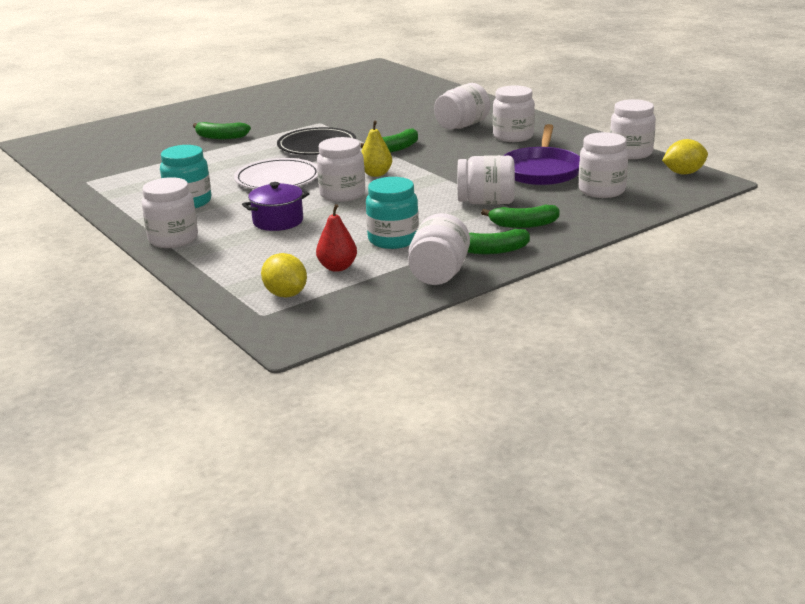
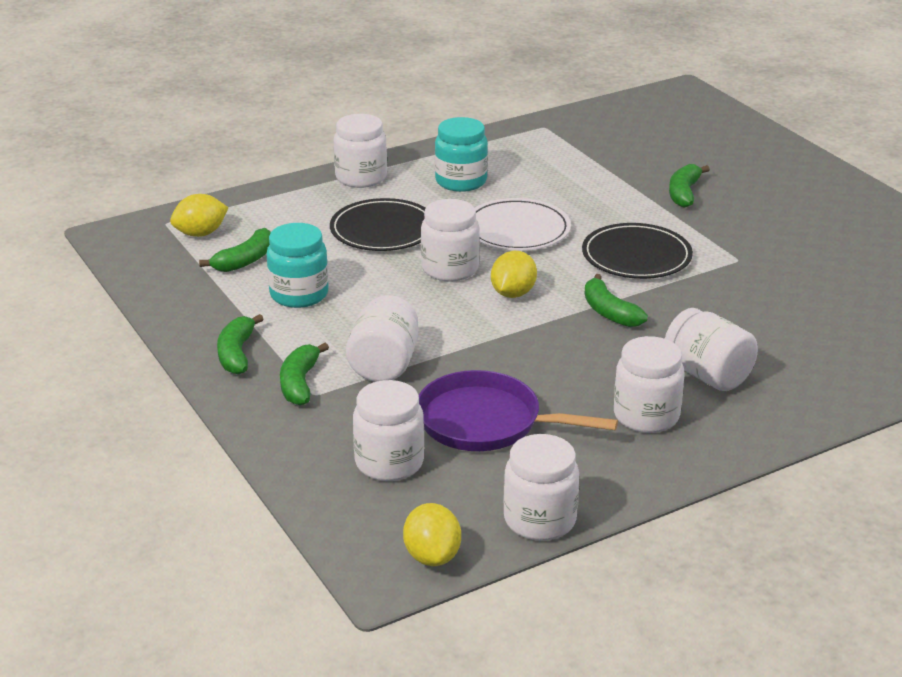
camera: 95 degrees right, 5 degrees up
purple pot [242,182,310,231] -> black plate [330,198,425,251]
red pear [316,204,357,272] -> green banana [199,228,271,272]
yellow pear [361,121,392,177] -> yellow lemon [491,251,537,298]
white jar [408,213,470,285] -> none

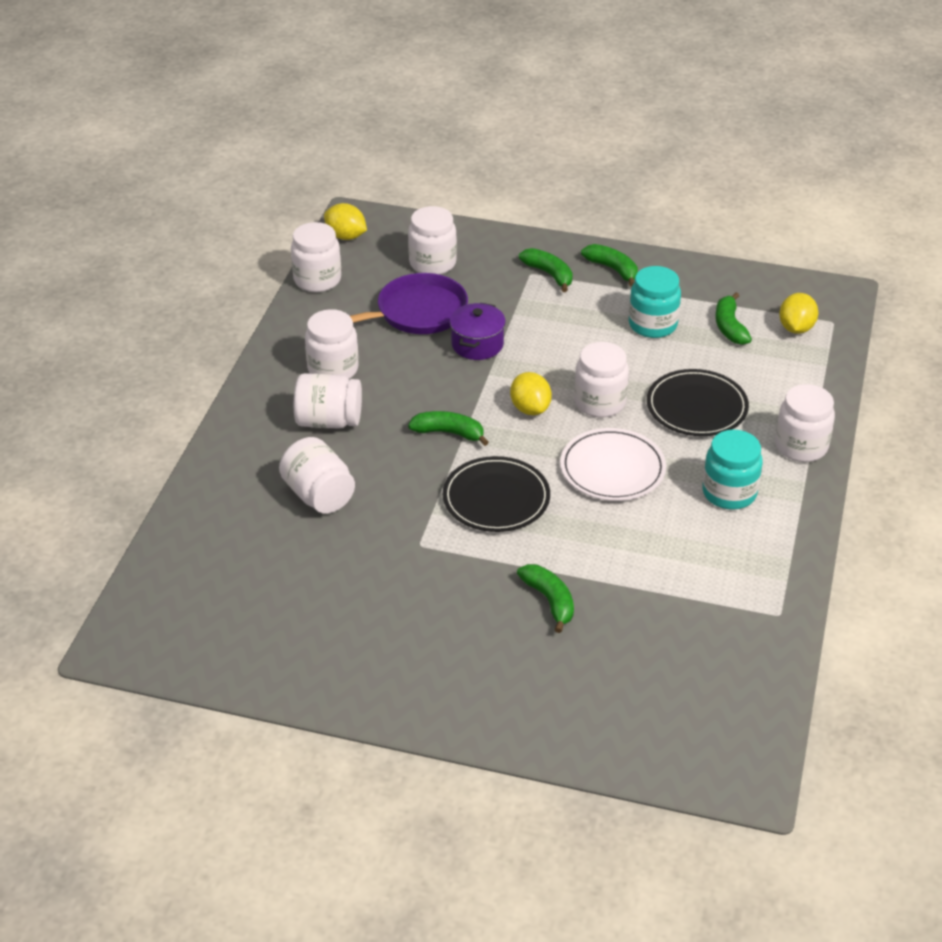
camera: 135 degrees right, 10 degrees up
white jar [346,295,418,382] -> white jar moved to [279,437,355,514]
none -> purple pot [450,303,506,360]

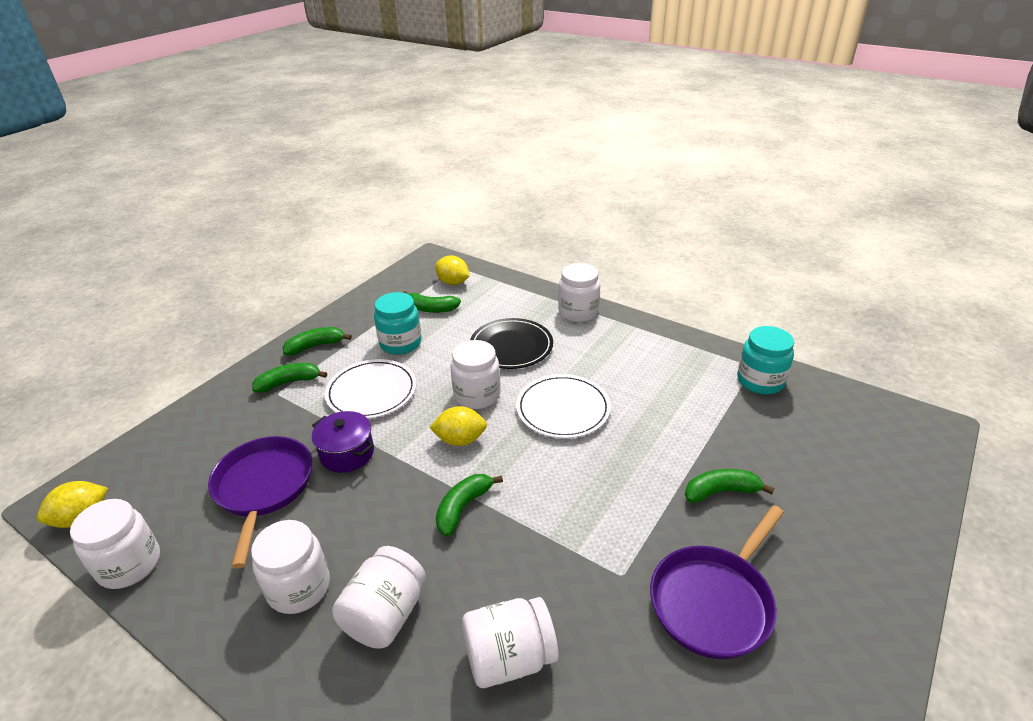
camera: 70 degrees left, 5 degrees down
white jar [408,206,457,275] -> none
black plate [443,456,550,532] -> none
turquoise jar [702,430,763,510] -> turquoise jar moved to [737,326,794,395]
none -> white plate [325,359,417,419]
none -> purple pan [650,505,784,659]

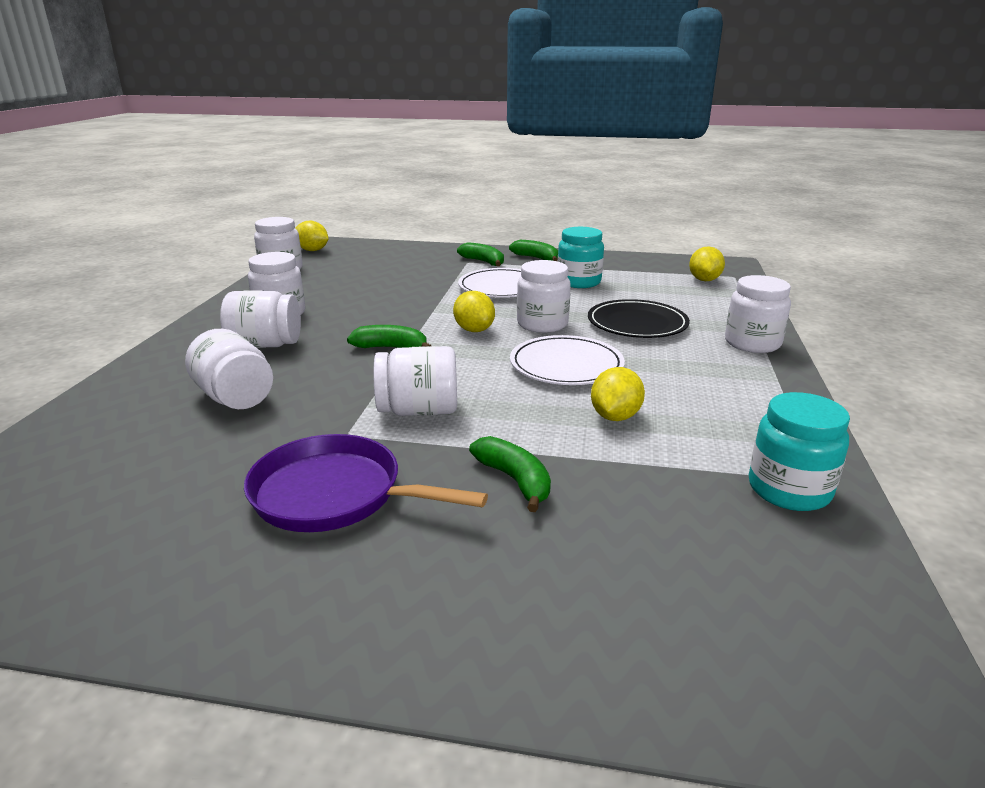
camera: 65 degrees right, 10 degrees down
purple pan [208,436,312,569] -> none
purple pot [312,411,374,473] -> none
green banana [403,291,461,313] -> none
none -> white jar [374,346,457,416]
none -> yellow lemon [591,367,645,421]

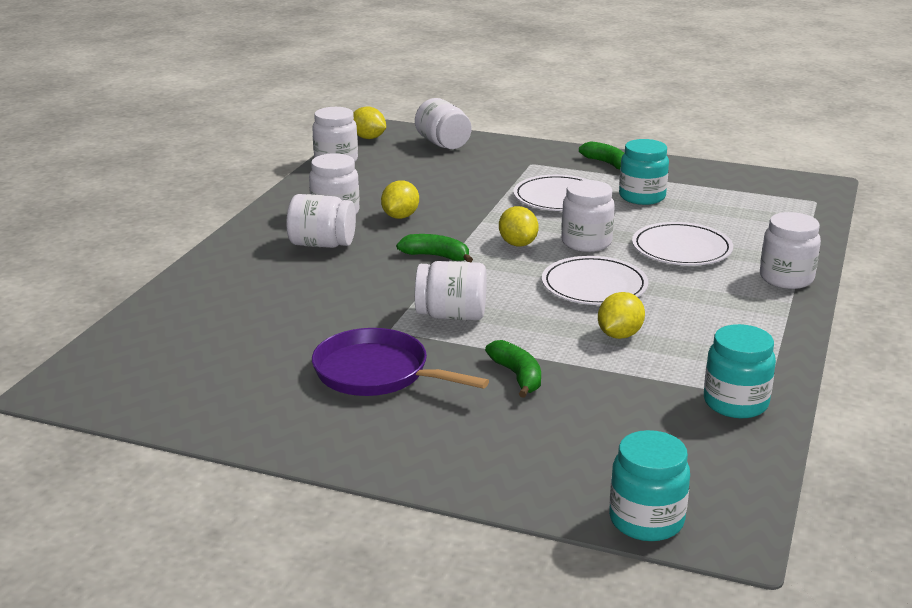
camera: 10 degrees right, 0 degrees up
white jar [185,329,273,409] -> white jar moved to [415,98,472,149]
green banana [457,242,504,266] -> none
black plate [588,299,690,338] -> white plate [632,222,733,266]
yellow lemon [689,246,725,281] -> yellow lemon moved to [381,180,419,219]
none -> turquoise jar [609,430,690,541]

